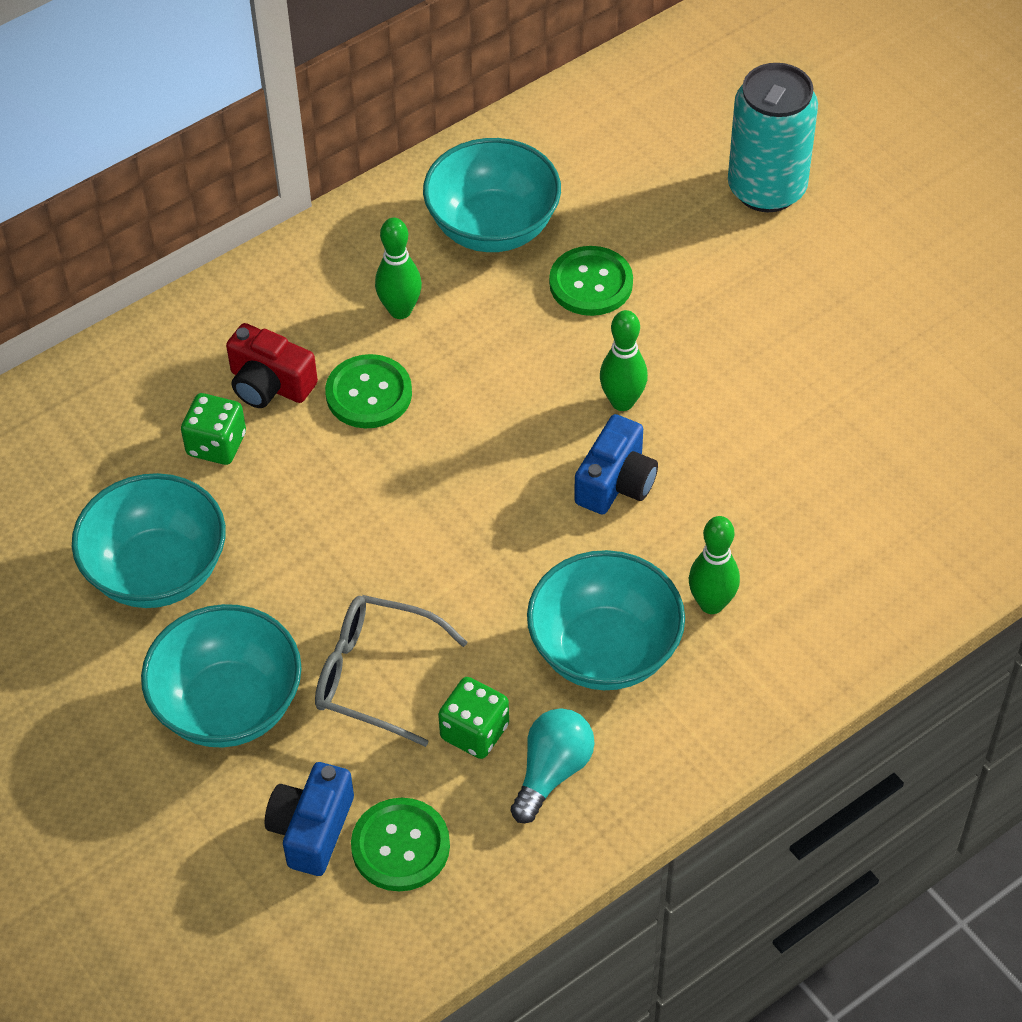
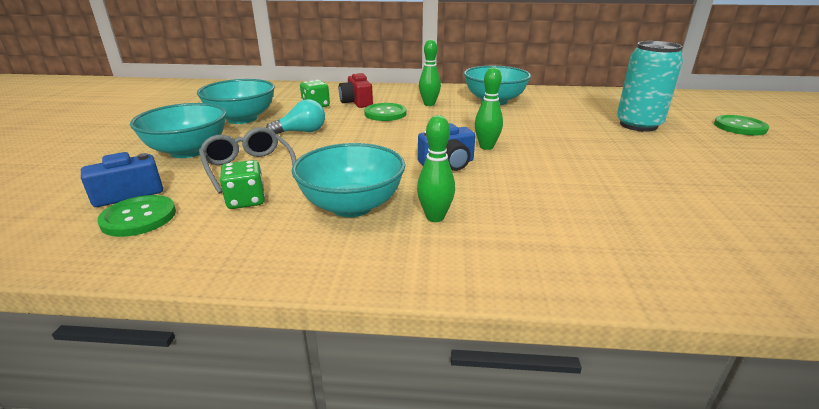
camera: 40 degrees right, 25 degrees down
turquoise light bulb [510,708,594,823] -> turquoise light bulb moved to [266,99,325,134]
green button [549,246,633,316] -> green button moved to [714,115,769,136]

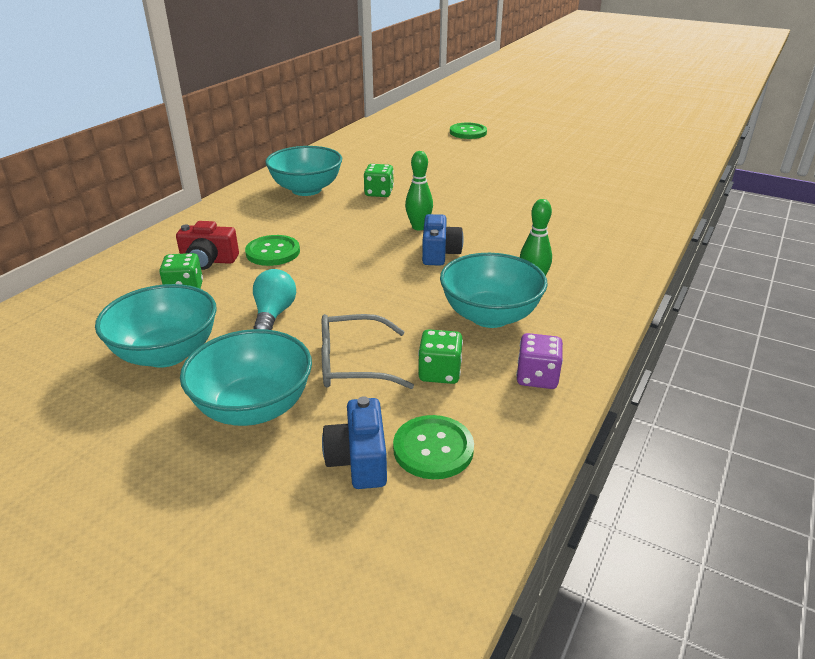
camera: 65 degrees left, 5 degrees up
green bowling pin [419,39,441,106] -> none
turquoise can [617,41,683,132] -> none
none -> green dice [364,164,394,197]
none -> purple dice [516,333,563,389]

